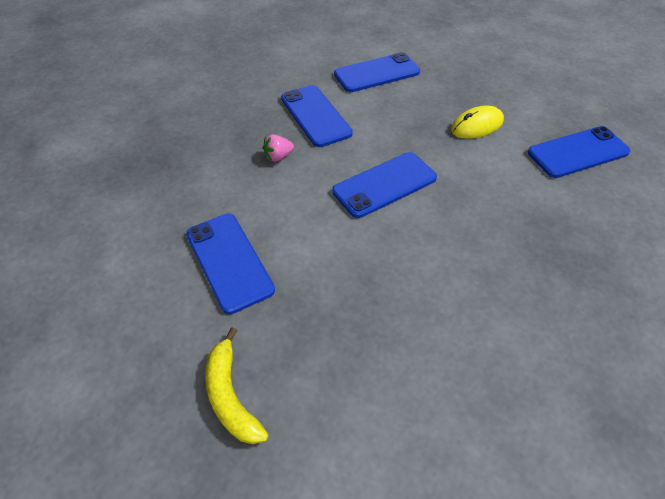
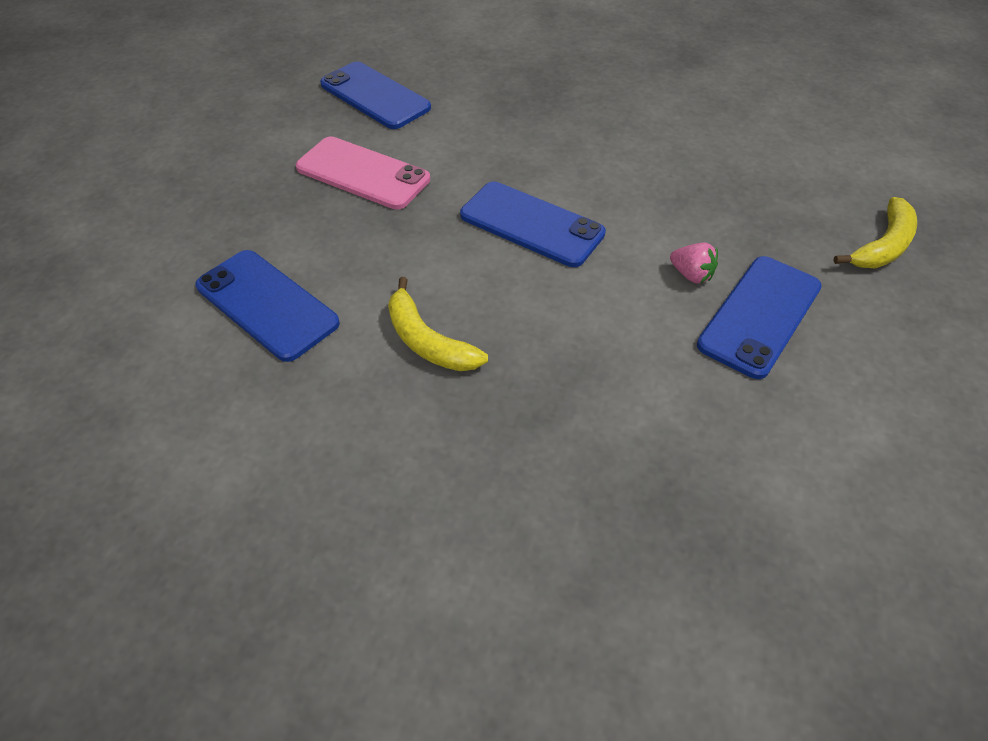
camera: 115 degrees left, 0 degrees up
pink strawberry [263,134,294,162] -> pink strawberry moved to [670,242,718,284]
blue phone [281,85,353,147] -> yellow banana [388,277,488,371]
yellow mouse [451,106,504,139] -> pink phone [296,136,430,209]

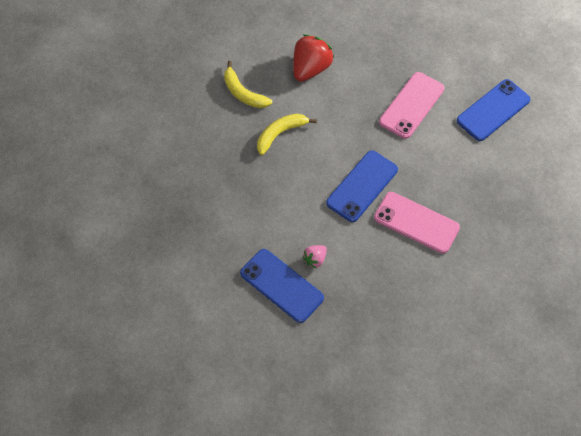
camera: 95 degrees right, 10 degrees up
blue phone [195,250,340,362] -> red strawberry [293,34,334,82]
yellow banana [833,197,917,268] -> yellow banana moved to [224,61,272,108]
none -> pink phone [374,192,460,254]

